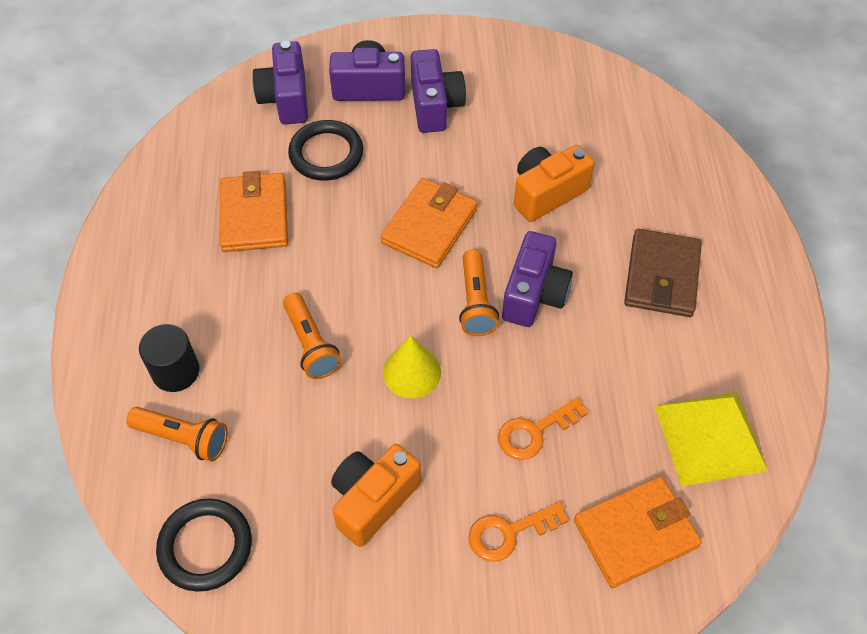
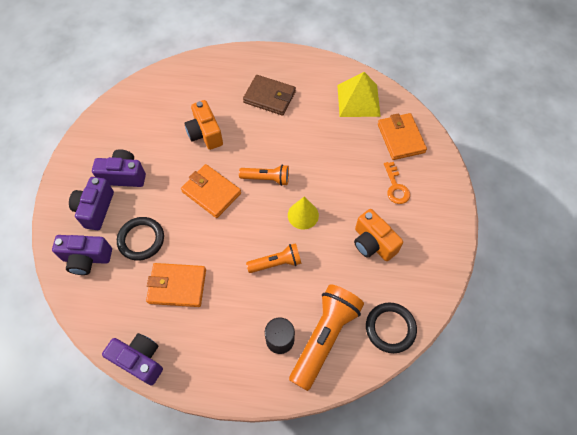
camera: 80 degrees left, 5 degrees up
orange flashlight [126,407,227,462] -> orange flashlight [289,284,364,391], size x1.77
orange key [498,397,588,460] -> none
purple camera [502,231,573,327] -> purple camera moved to [102,333,163,386]

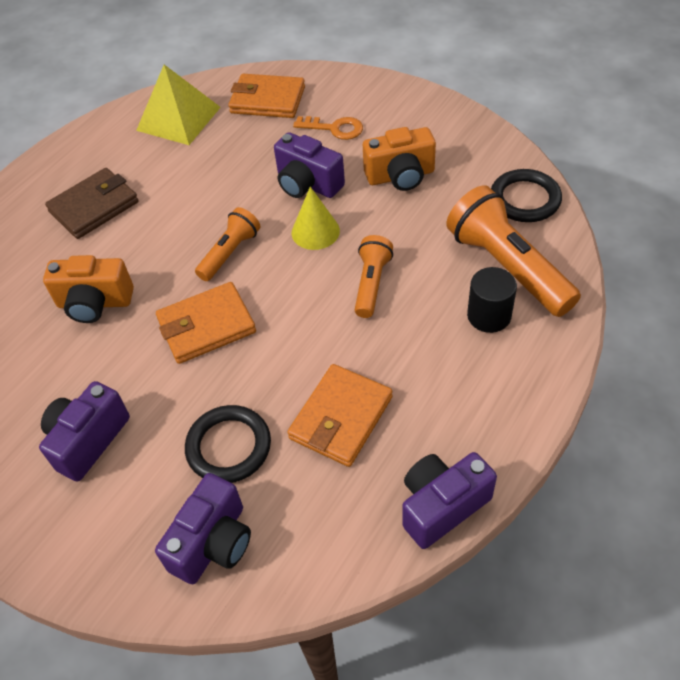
camera: 60 degrees left, 10 degrees down
purple camera [69,177,114,230] -> purple camera moved to [274,132,345,198]

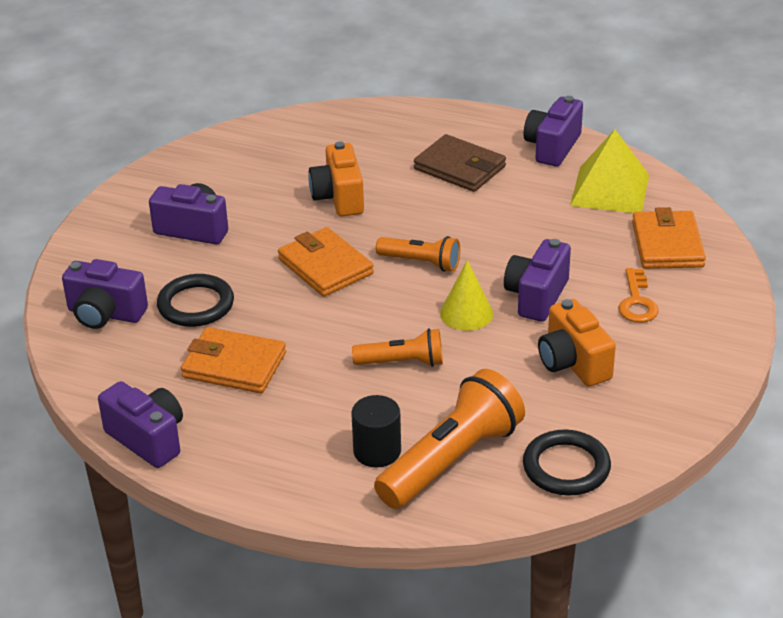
camera: 75 degrees right, 15 degrees down
none -> purple camera [524,96,583,167]

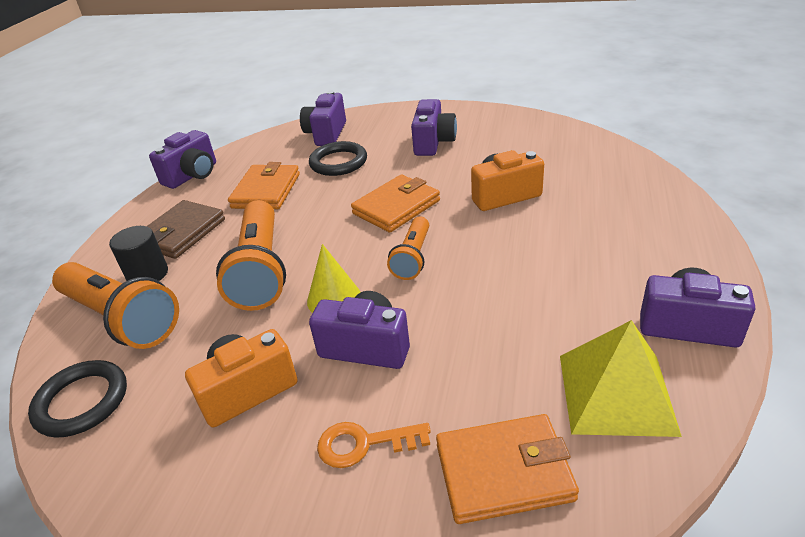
camera: 85 degrees right, 0 degrees up
orange flashlight [352,328,443,367] -> orange flashlight [216,200,286,311], size x1.77
brown wallet [414,134,506,192] -> brown wallet moved to [147,200,225,259]

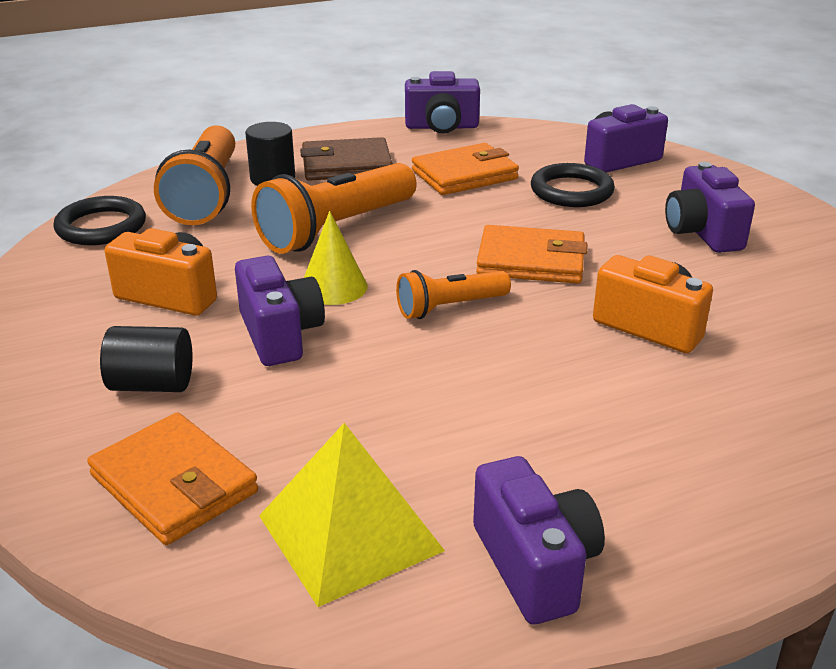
camera: 50 degrees right, 5 degrees down
orange key [317,422,431,468] -> black cylinder [100,326,193,392]
purple camera [411,99,457,156] -> purple camera turned 105 degrees clockwise [665,162,755,253]

